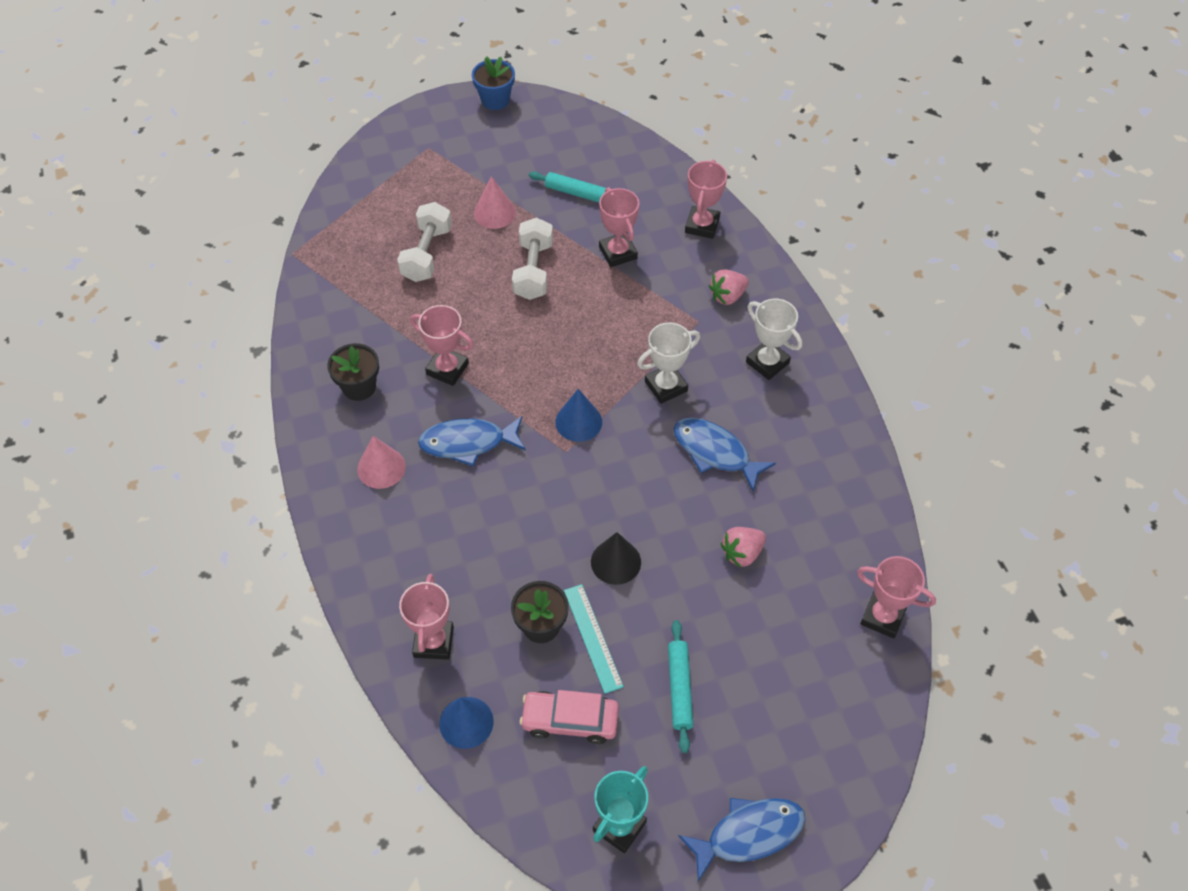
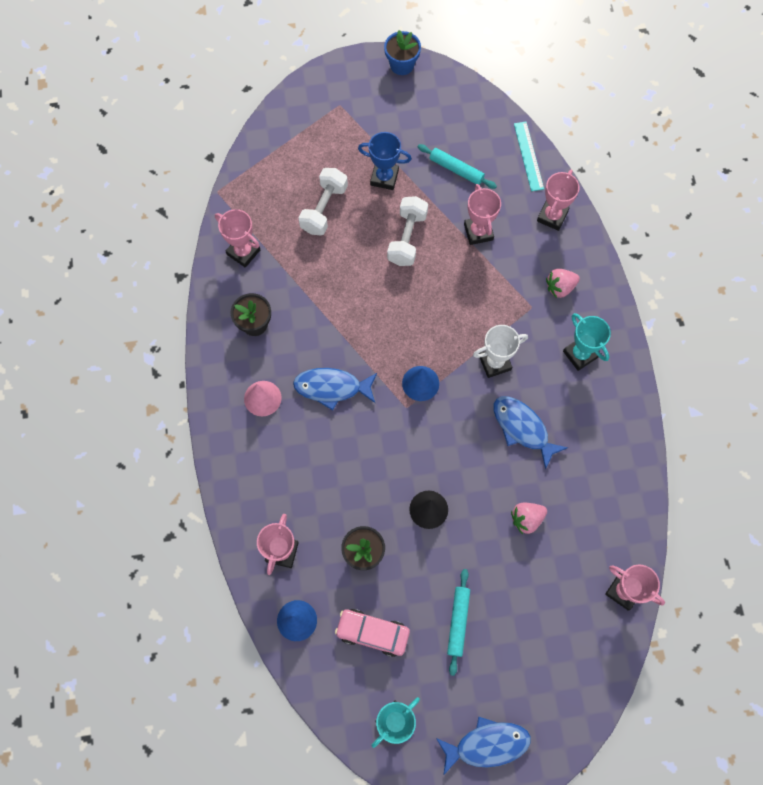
camera: 10 degrees right, 15 degrees up
pink trophy [410,305,474,386] -> pink trophy moved to [215,209,260,268]
pink cone [474,176,516,229] -> blue trophy [358,132,412,190]
turquoise ruler [564,584,624,694] -> turquoise ruler moved to [514,122,544,191]
white trophy [746,298,802,380] -> turquoise trophy [563,313,611,371]

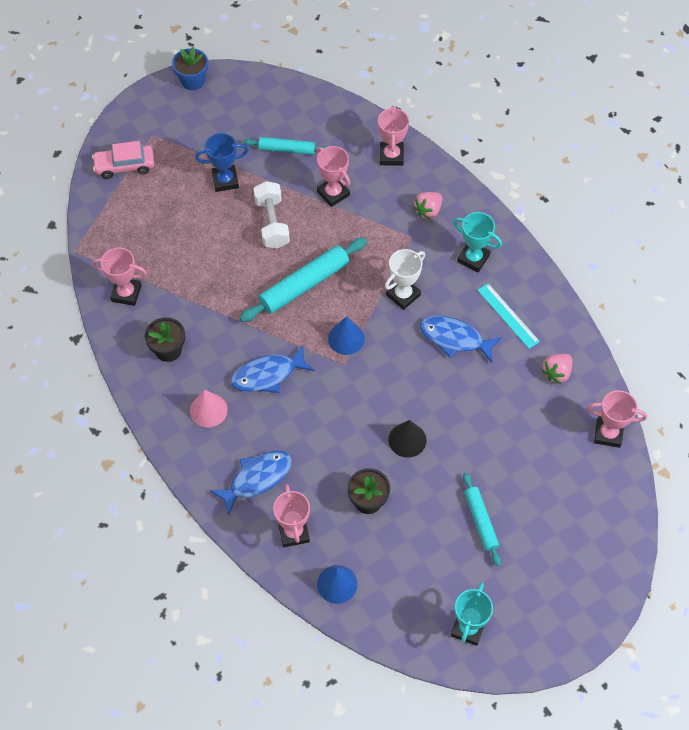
camera: 25 degrees left, 10 degrees down
white dumbbell [298,168,348,235] -> none
pink car [335,609,410,657] -> pink car moved to [92,141,154,179]
blue fish [436,716,531,774] -> blue fish moved to [210,451,292,516]
pink strawberry [511,503,547,534] -> pink strawberry moved to [541,354,572,384]
turquoise ruler [514,122,544,191] -> turquoise ruler moved to [478,283,540,349]
none -> turquoise rolling pin [240,238,367,322]

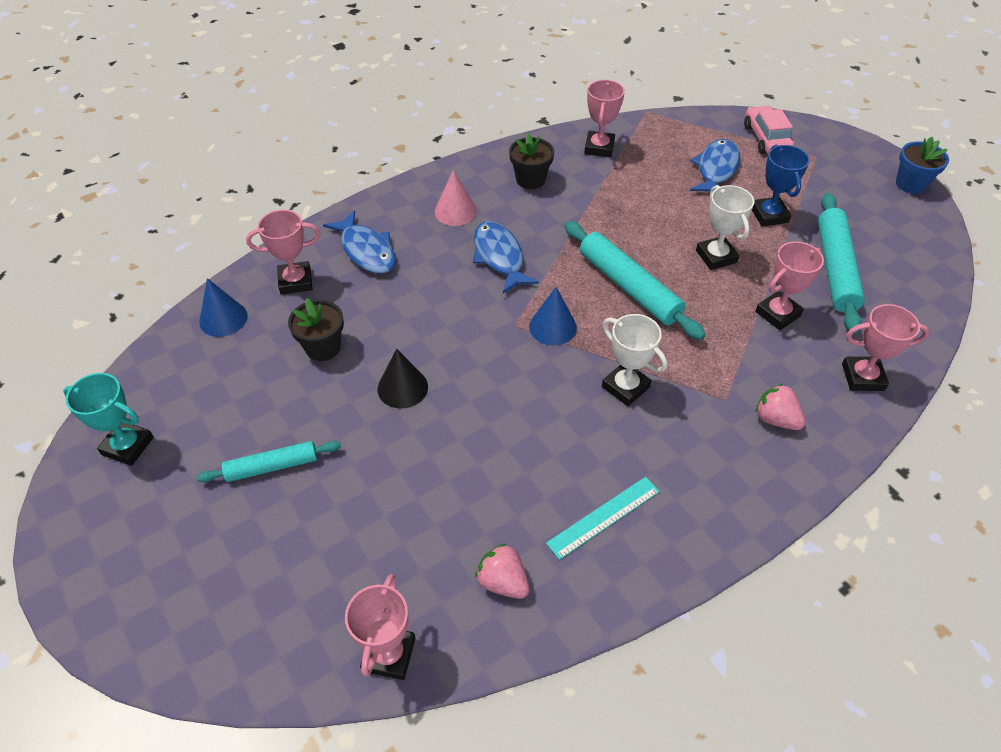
camera: 90 degrees right, 10 degrees down
turquoise rolling pin [243,137,328,155] -> turquoise rolling pin [818,193,865,334], size x1.65
white dumbbell [254,181,290,249] -> white trophy [696,185,754,270]
blue fish [420,316,502,363] -> blue fish moved to [690,139,741,192]
turquoise trophy [453,212,502,272] -> none

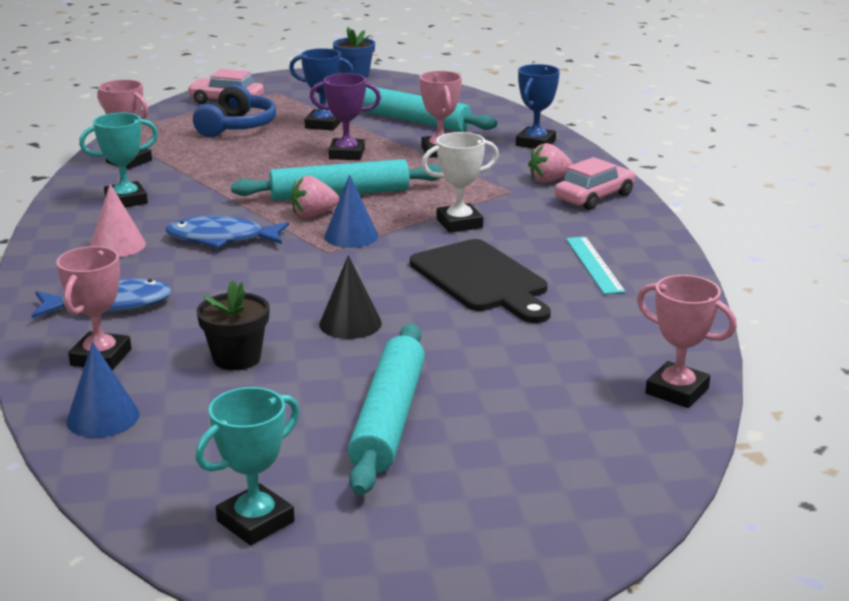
camera: 65 degrees left, 25 degrees down
turquoise rolling pin [197,441,341,483] -> turquoise rolling pin [348,323,425,495], size x1.65
pink strawberry [475,544,529,599] -> pink strawberry moved to [291,176,339,218]
black flower pot [509,133,554,189] -> turquoise trophy [79,113,158,207]
blue fish [690,139,741,192] -> blue headphones [193,84,276,137]
white trophy [696,185,754,270] -> purple trophy [310,73,381,160]
pink trophy [842,304,930,391] -> blue trophy [516,64,560,149]
none -> black cutting board [410,239,551,323]
none -> pink car [555,157,636,210]

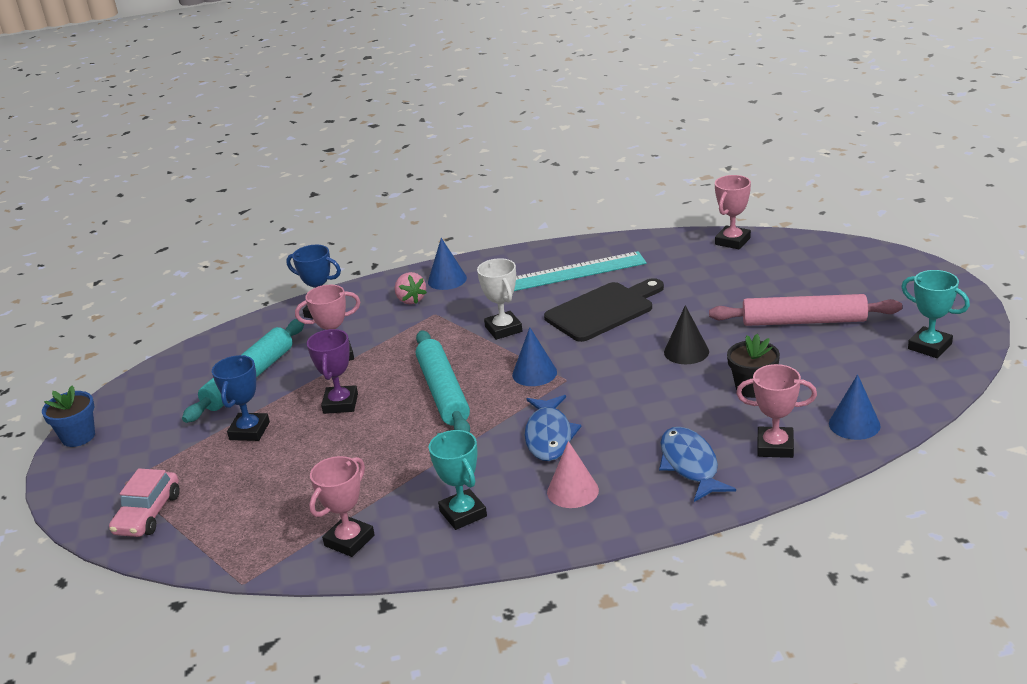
camera: 90 degrees left, 5 degrees up
blue headphones [193,84,276,137] -> none
pink strawberry [291,176,339,218] -> none
turquoise rolling pin [348,323,425,495] -> pink rolling pin [709,294,902,326]
pink car [555,157,636,210] -> blue cone [428,238,467,290]
turquoise ruler [566,237,626,294] -> turquoise ruler [514,251,647,291], size x1.68

